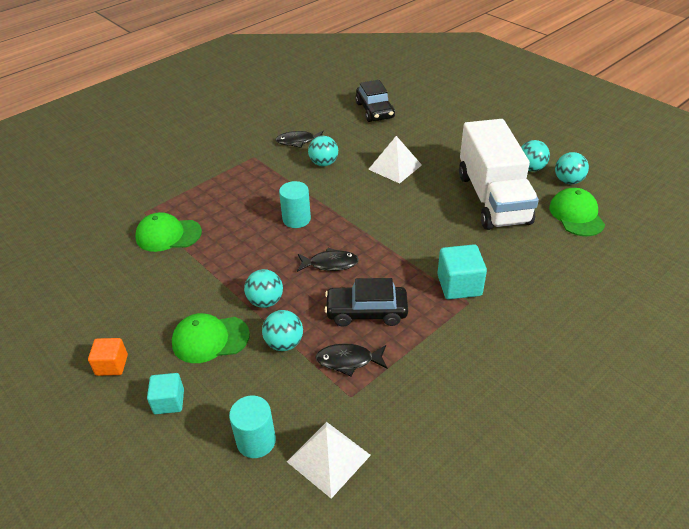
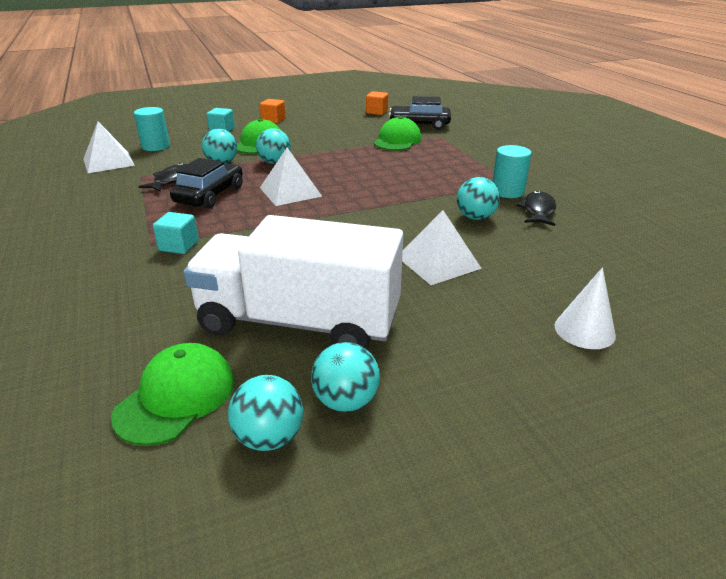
camera: 110 degrees right, 10 degrees down
turquoise cylinder [279,181,311,228] -> turquoise cylinder moved to [492,145,532,198]
black fish [297,248,359,272] -> white pyramid [260,148,322,206]
black car [355,80,395,122] -> black car moved to [389,96,451,130]
turquoise cube [437,244,487,299] -> turquoise cube [153,212,199,254], size x0.65
green cap [549,188,605,236] -> green cap turned 75 degrees counterclockwise [111,343,234,446]
none -> orange cube [366,91,388,115]
none -> white cone [554,267,616,349]

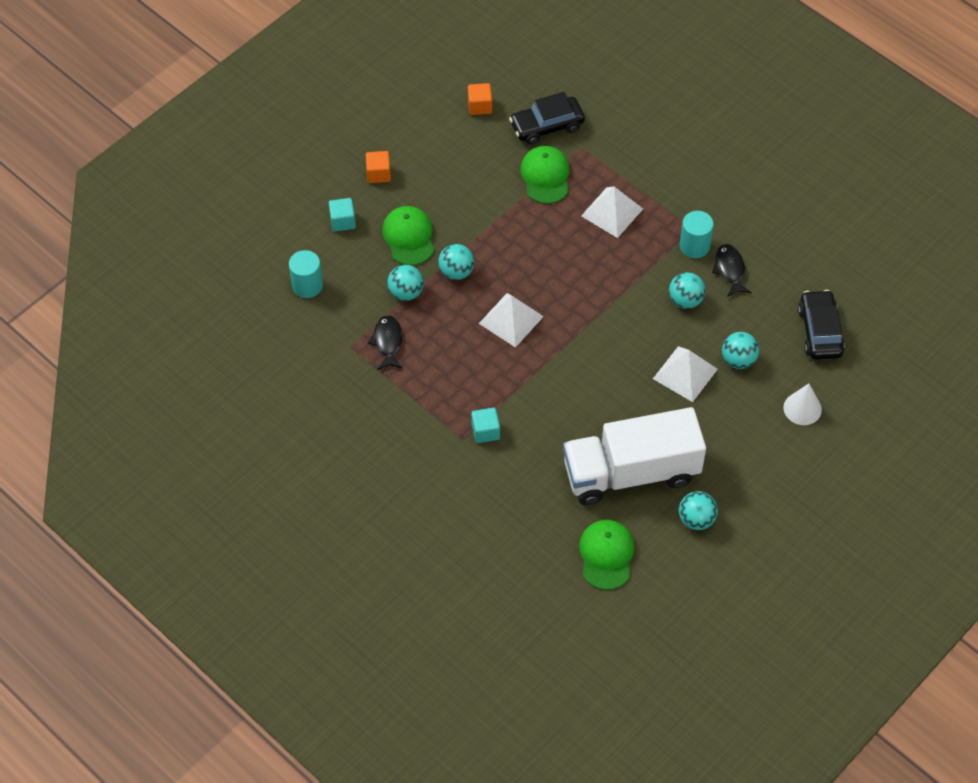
camera: 25 degrees left, 25 degrees up
white pyramid [84,122,135,173] -> white pyramid moved to [581,187,643,238]
black car [170,158,243,209] -> black car moved to [798,290,845,360]
turquoise ball [228,375,303,451] -> turquoise ball moved to [722,332,759,369]

